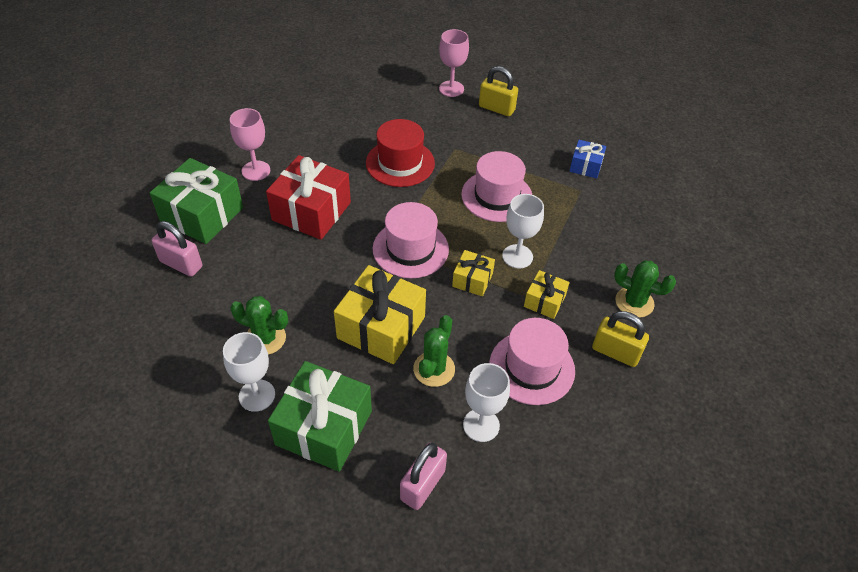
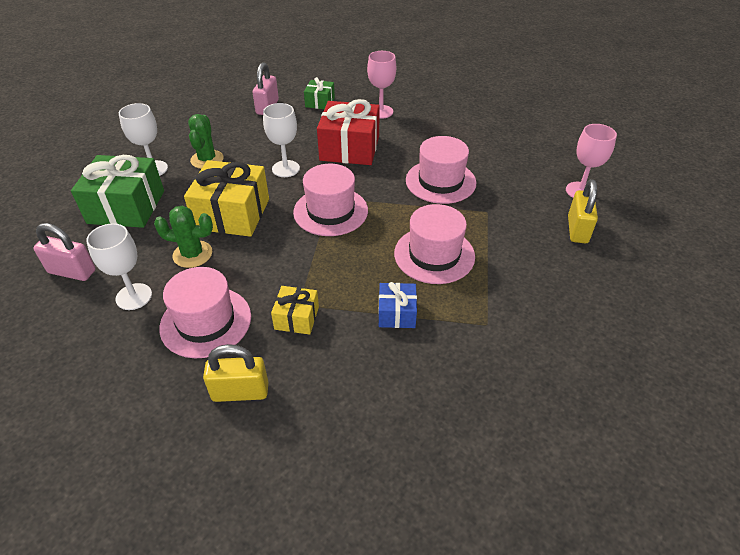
camera: 75 degrees right, 5 degrees down
green gift [150,158,243,244] -> green gift [304,77,335,109], size x0.52
red hat [366,119,435,187] -> pink hat [406,136,477,204]
yellow gift [452,250,495,296] -> none
white goblet [502,194,544,269] -> white goblet moved to [263,103,300,177]
blue gift [569,140,606,178] -> blue gift moved to [379,282,417,328]
yellow padlock [592,311,649,367] -> yellow padlock turned 75 degrees clockwise [203,344,268,402]
green cactus [614,260,676,318] -> none

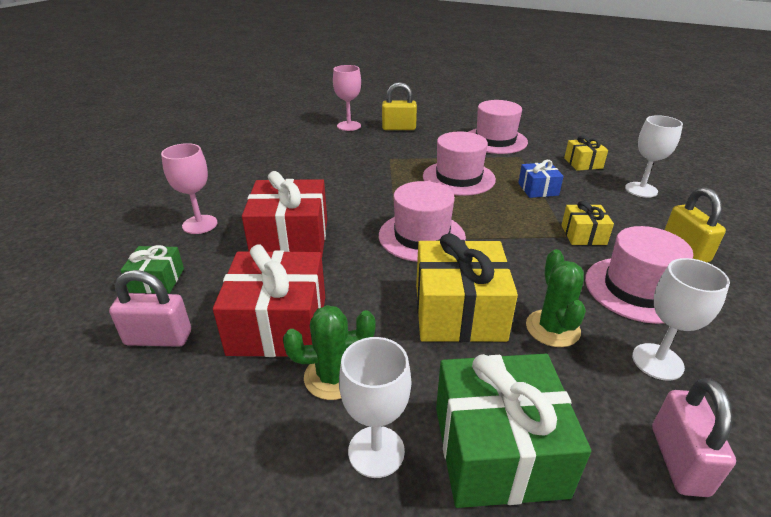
camera: 100 degrees left, 10 degrees down
white goblet [263,103,300,177] -> white goblet moved to [625,115,683,198]
pink hat [406,136,477,204] -> pink hat moved to [469,100,528,154]
none -> red gift [213,244,325,357]
none -> yellow gift [564,135,608,171]

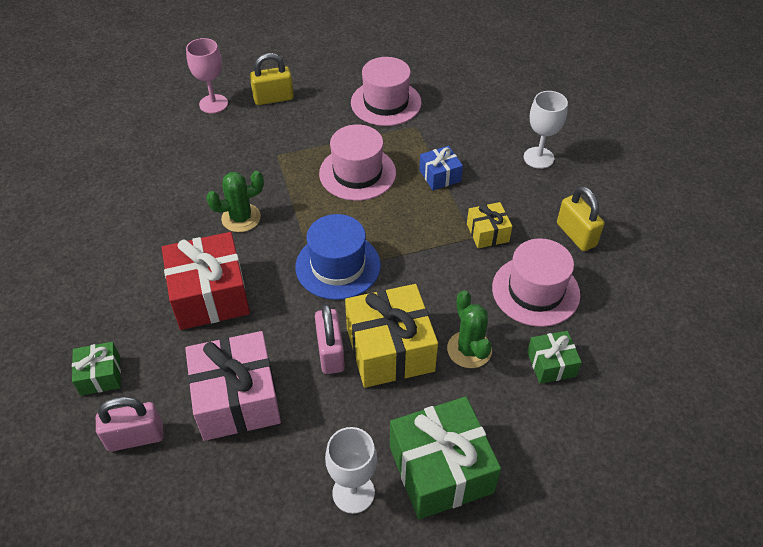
camera: 15 degrees left, 15 degrees up
pink goblet [161,143,218,234] -> none
red gift [213,244,325,357] -> pink gift [185,331,281,441]
green cactus [283,305,375,400] -> green cactus moved to [206,171,264,232]
pink hat [379,181,466,262] -> blue hat [295,214,381,300]
yellow gift [564,135,608,171] -> none
white goblet [632,258,730,381] -> green gift [527,331,582,384]
pink padlock [652,378,736,497] -> pink padlock moved to [315,304,345,374]

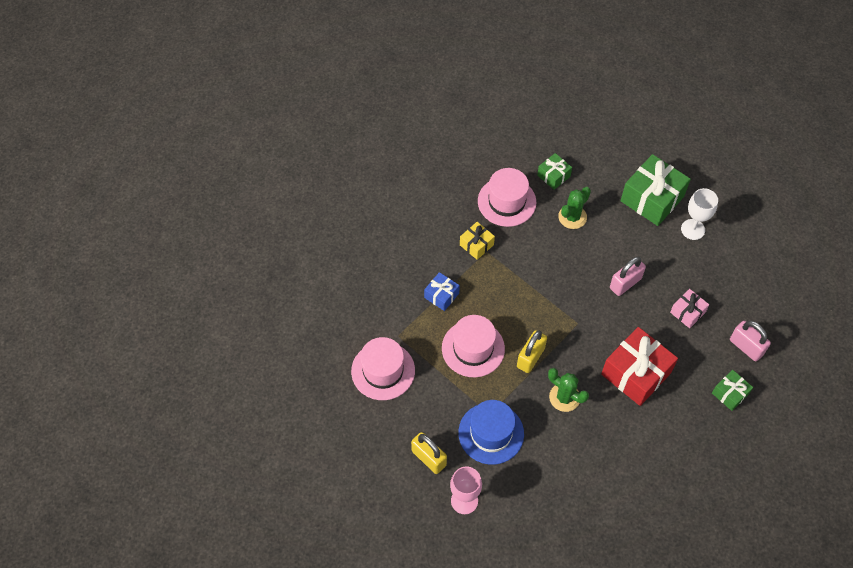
camera: 120 degrees left, 10 degrees up
pink gift [185,331,281,441] -> pink gift [670,289,709,328], size x0.52
blue hat [295,214,381,300] -> blue hat moved to [458,400,524,465]
yellow gift [345,284,438,388] -> none
white goblet [524,91,568,169] -> none
yellow padlock [557,186,604,251] -> yellow padlock moved to [517,330,547,373]

